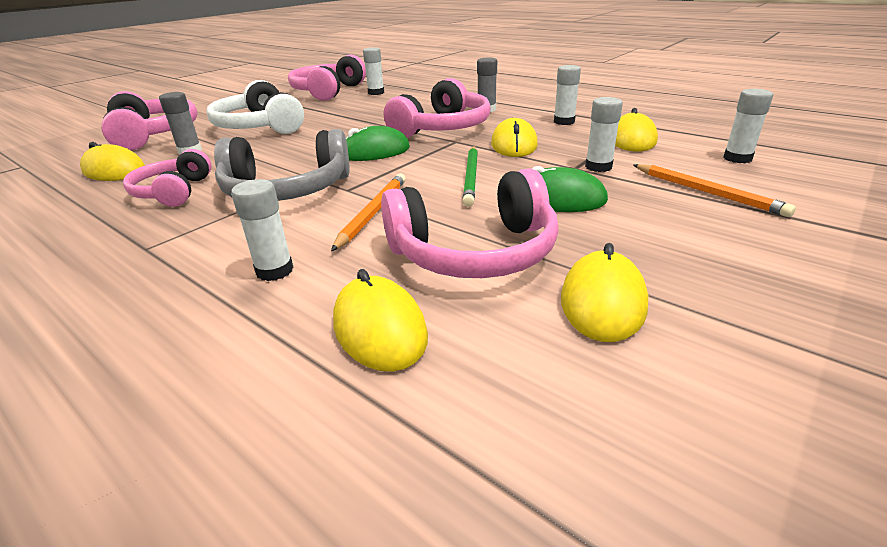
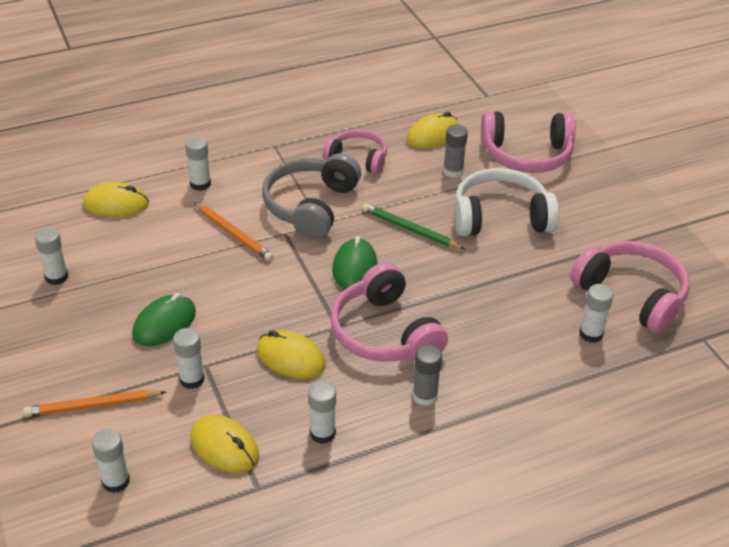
camera: 115 degrees right, 10 degrees up
pink headphones [381,168,559,278] -> none
green pencil [463,146,478,207] -> green pencil moved to [362,203,465,249]
yellow mouse [561,243,648,342] -> white glue stick [35,227,68,285]

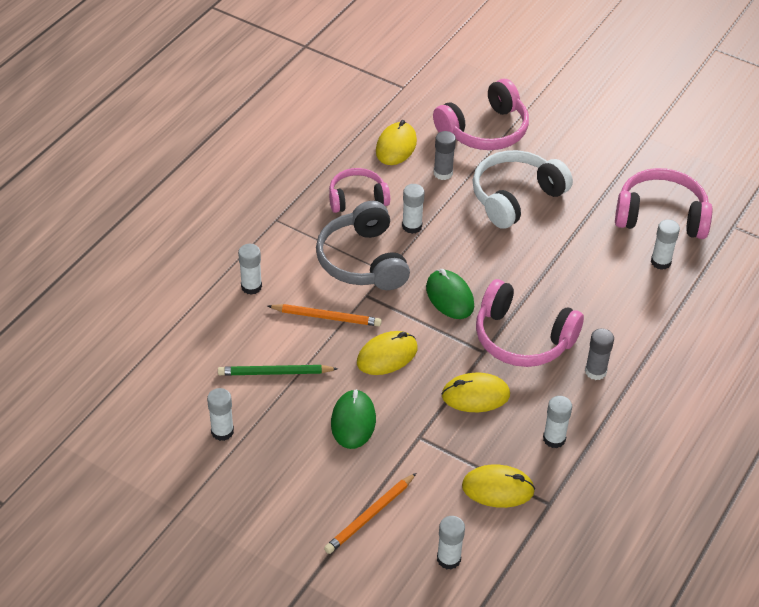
camera: 35 degrees left, 5 degrees up
yellow mouse [83,182,149,217] -> yellow mouse moved to [357,331,418,375]
white glue stick [173,328,205,389] -> white glue stick moved to [402,184,425,234]
green pencil [362,203,465,249] -> green pencil moved to [218,365,338,376]

